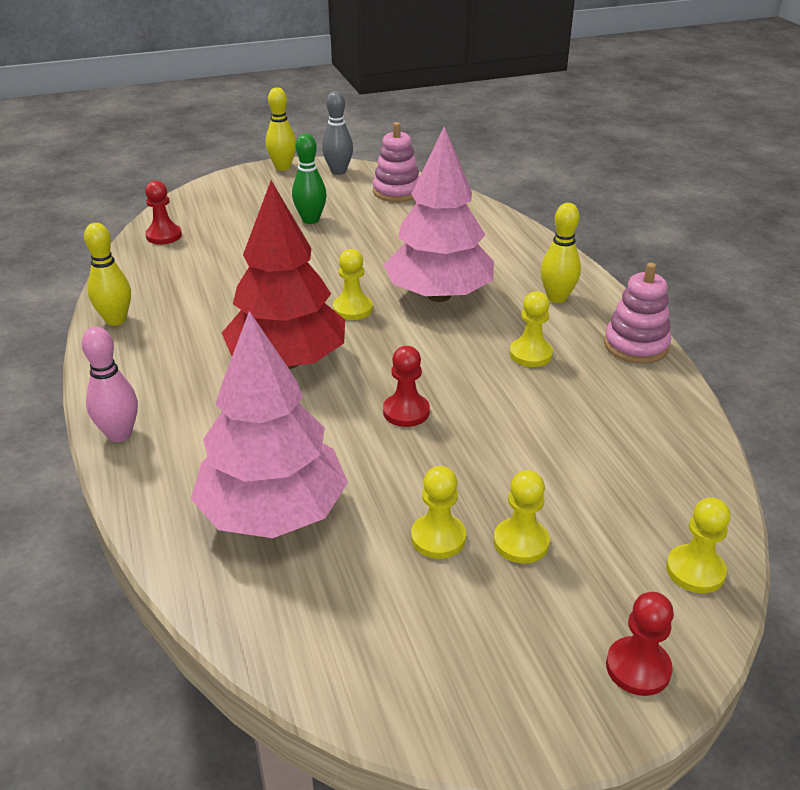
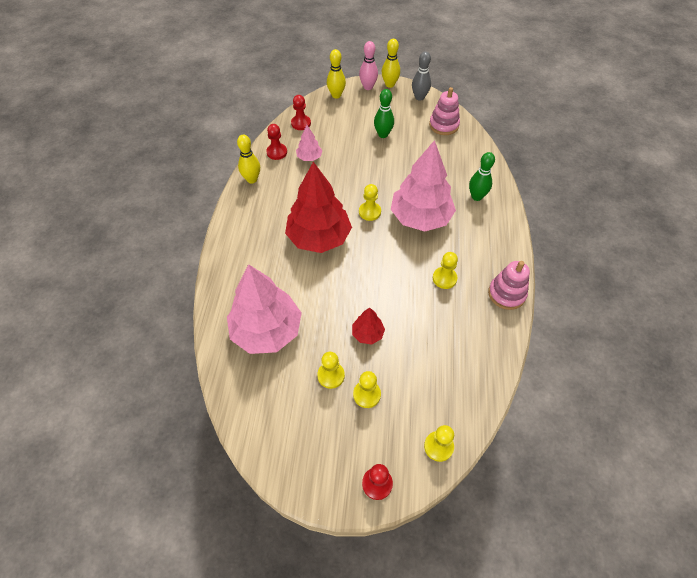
camera: 25 degrees right, 20 degrees up
pink bowling pin [81,327,138,442] -> pink bowling pin moved to [359,41,378,90]
red pawn [383,346,430,427] -> red pawn moved to [266,124,287,160]
yellow bowling pin [541,203,581,303] -> yellow bowling pin moved to [327,49,346,99]
none -> pink tree [296,125,323,161]
none -> red tree [352,307,385,344]
none -> green bowling pin [469,152,495,201]

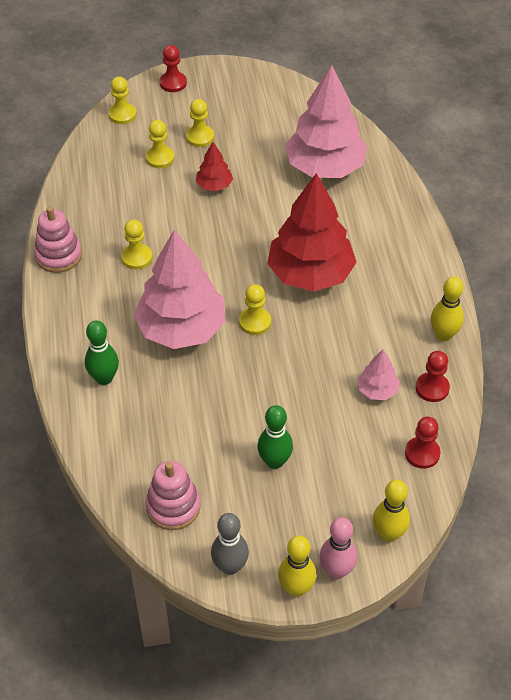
camera: 165 degrees right, 5 degrees down
yellow pawn [317,352,345,389] -> yellow pawn moved to [146,120,174,168]

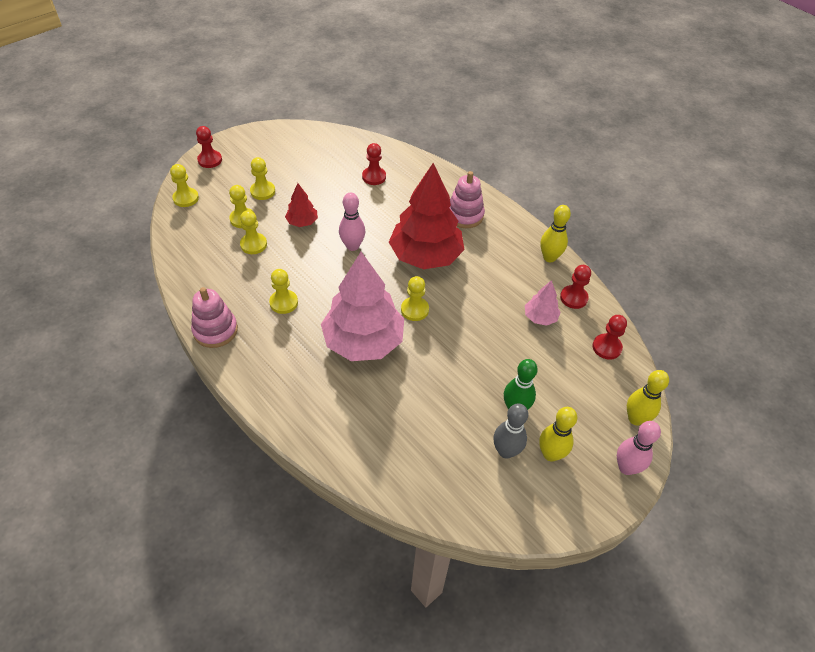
camera: 35 degrees left, 0 degrees up
green bowling pin [85,320,119,385] -> none
pink stacking toy [145,461,201,530] -> pink stacking toy moved to [449,171,485,228]
grey bowling pin [211,513,249,575] -> grey bowling pin moved to [493,403,528,459]
yellow bowling pin [278,535,316,597] -> yellow bowling pin moved to [539,407,577,462]
pink tree [285,65,367,178] -> red pawn [362,143,386,185]
none -> yellow pawn [240,210,267,254]
none -> pink bowling pin [339,192,365,251]

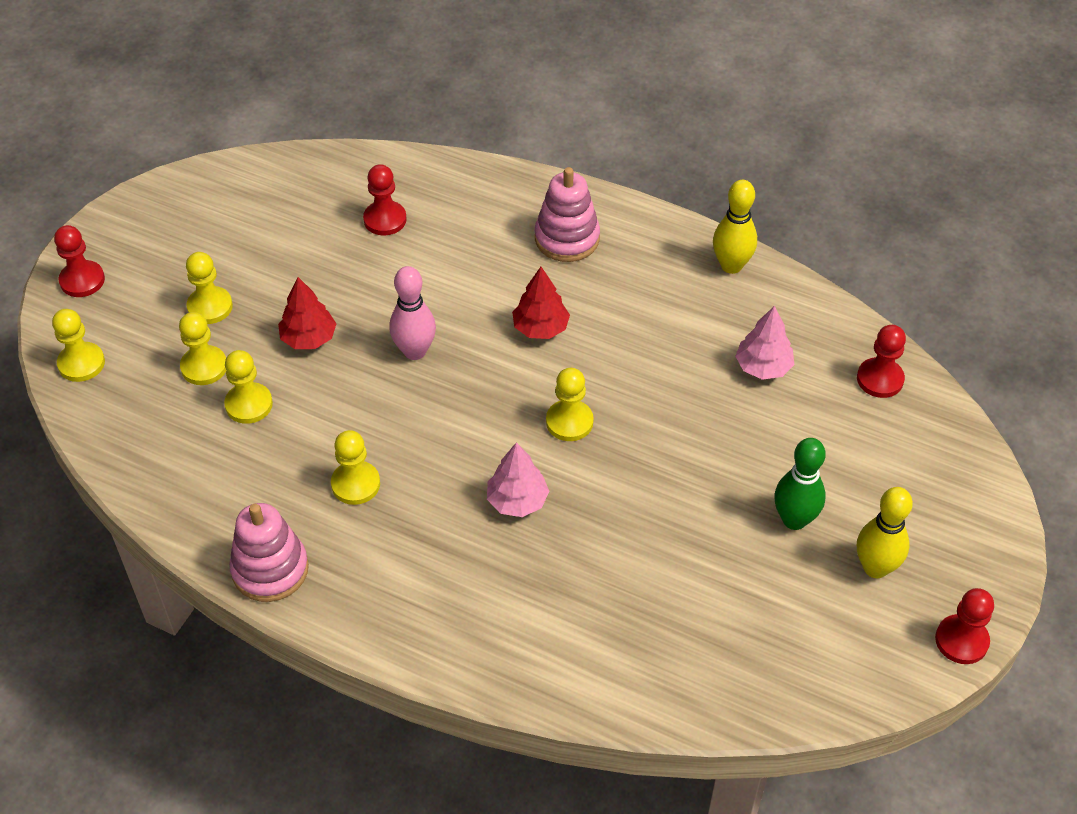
camera: 20 degrees left, 0 degrees up
pink tree [321,252,404,361] -> pink tree [487,442,549,517], size x0.45
red tree [389,163,465,270] -> red tree [512,267,570,339], size x0.45
grey bowling pin [493,403,528,459] -> none
red pawn [560,265,591,309] -> red pawn moved to [935,588,994,664]
pink bowling pin [617,421,661,475] -> none
yellow bowling pin [627,370,669,425] -> none

